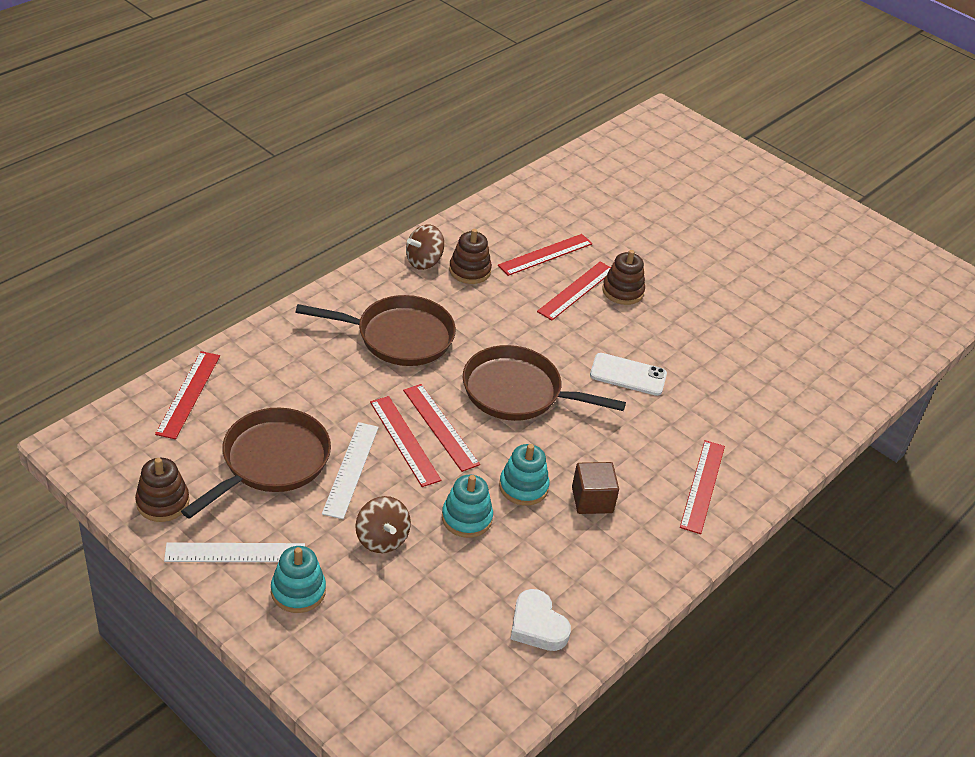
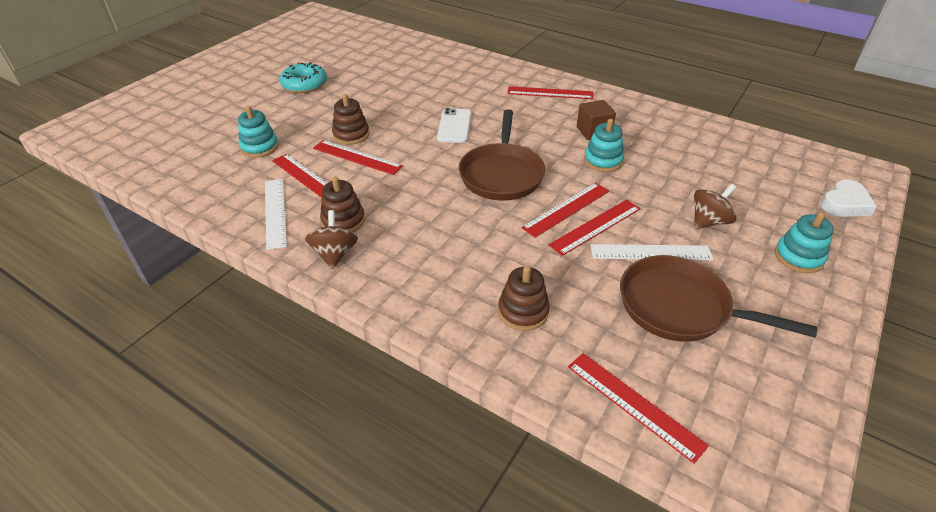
camera: 95 degrees left, 0 degrees up
brown stacking toy [135,458,189,522] -> brown stacking toy moved to [498,266,550,331]
red ruler [155,351,220,439] -> red ruler turned 45 degrees clockwise [568,353,709,464]
white ruler [164,543,305,562] -> white ruler moved to [265,179,287,250]
brown pan [295,295,456,366] -> none
brown spinning top [406,224,444,270] -> brown spinning top turned 135 degrees counterclockwise [305,210,358,269]
turquoise stacking toy [442,475,493,538] -> turquoise stacking toy moved to [238,106,279,158]
white heart [511,589,571,651] -> white heart moved to [821,179,877,217]
none -> turquoise donut [280,62,327,93]

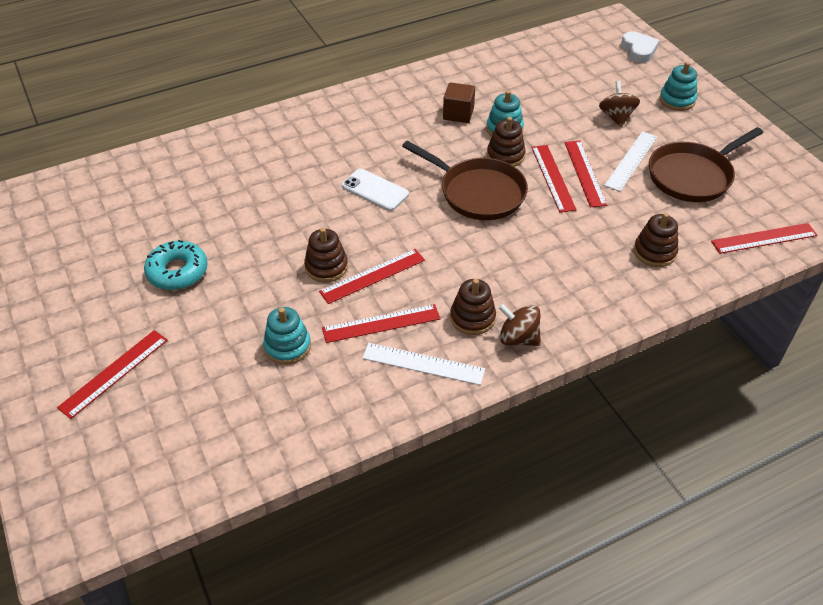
camera: 60 degrees left, 5 degrees up
red ruler [507,86,593,99] -> red ruler moved to [57,330,168,419]
none -> brown stacking toy [487,117,526,167]

